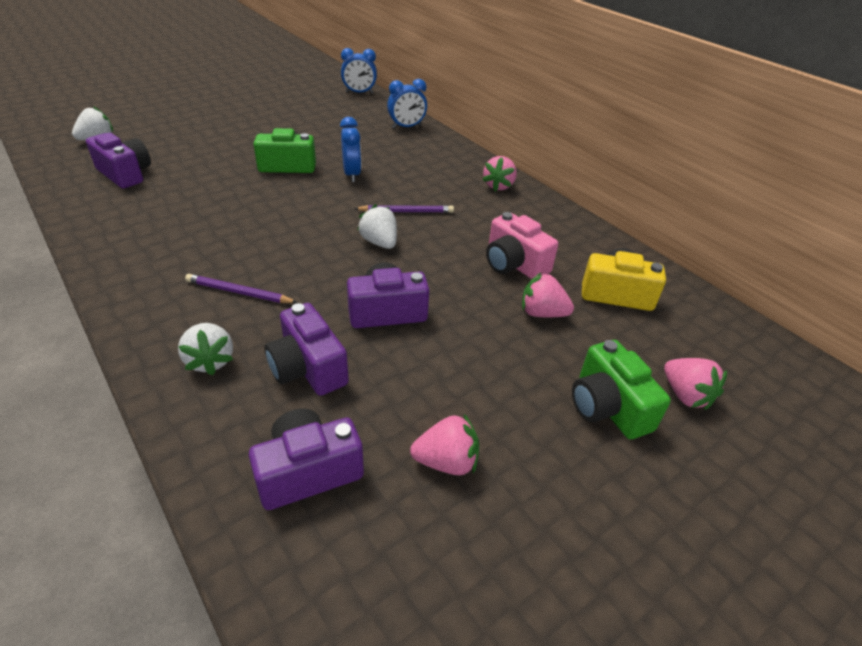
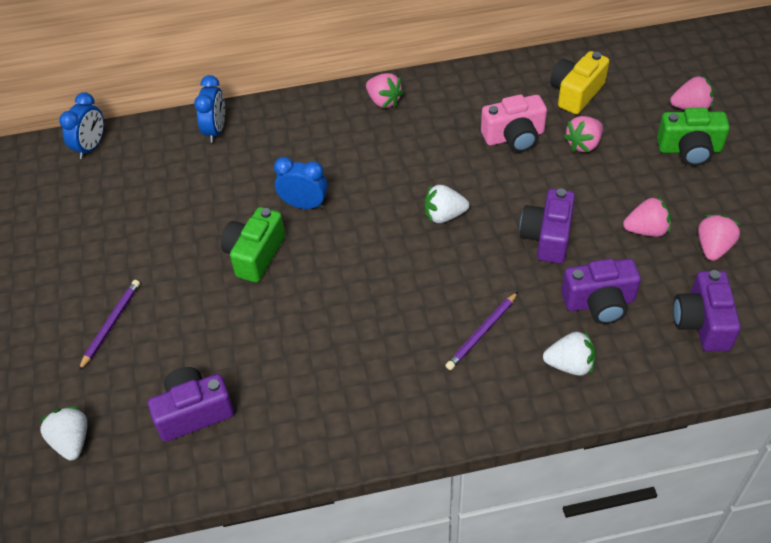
camera: 60 degrees left, 10 degrees up
purple pencil [354,205,454,213] -> purple pencil moved to [79,280,140,371]
none -> pink strawberry [623,196,671,237]

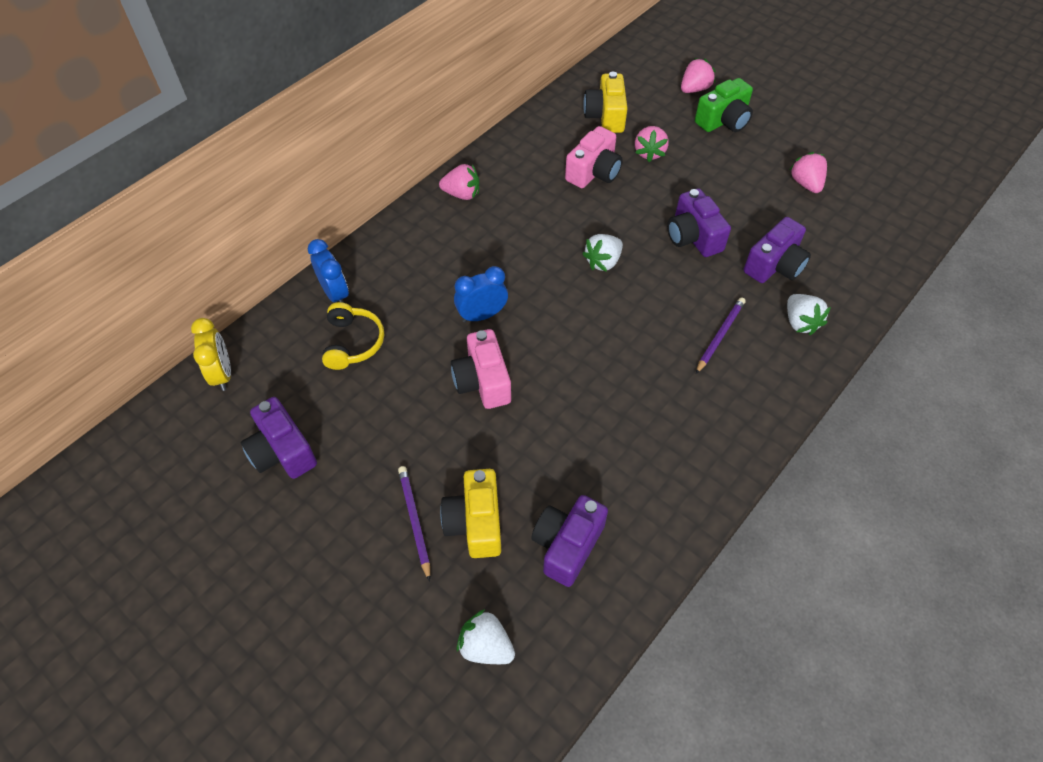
camera: 40 degrees left, 5 degrees up
blue clock [59,92,104,159] -> yellow clock [191,318,231,391]
green camera [221,207,285,283] -> pink camera [451,329,511,409]
purple pencil [445,292,518,370] -> purple pencil turned 150 degrees counterclockwise [696,297,745,374]
white strawberry [543,330,596,376] -> white strawberry turned 105 degrees clockwise [787,294,831,335]
pink strawberry [623,196,671,237] -> none
purple camera [673,270,741,351] -> purple camera moved to [241,397,317,479]
none -> yellow headphones [322,302,384,370]
none -> yellow camera [440,469,501,558]

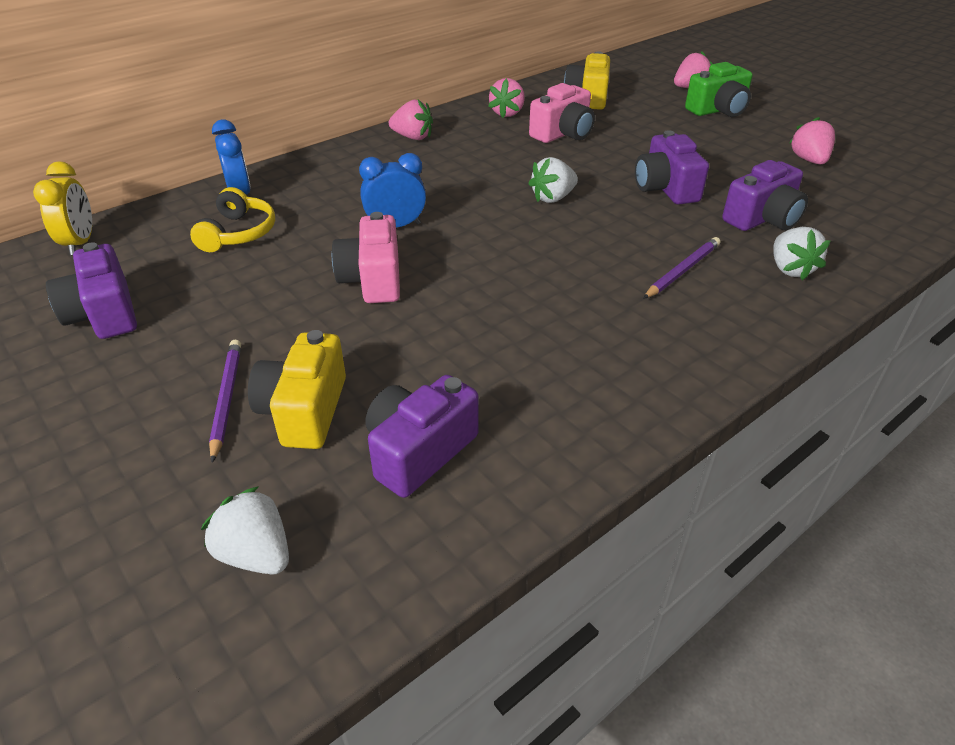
camera: 10 degrees right, 15 degrees down
pink strawberry [635,126,669,162] -> pink strawberry moved to [488,78,525,118]

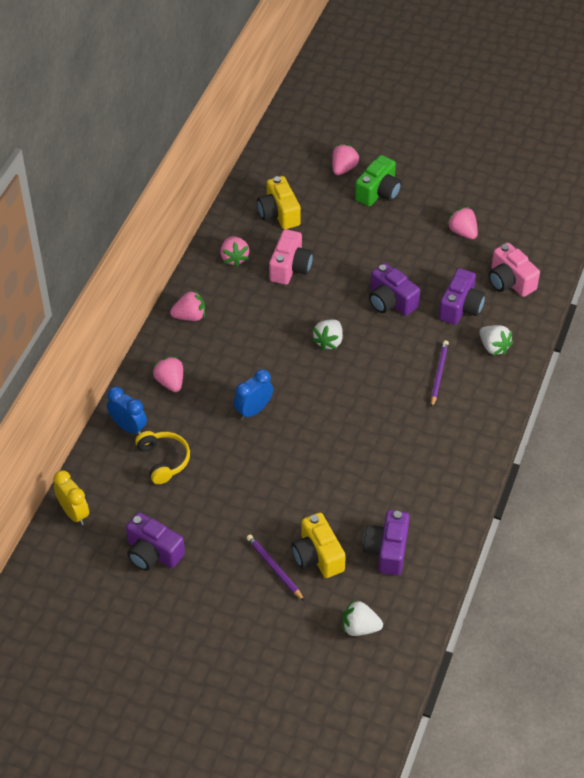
camera: 30 degrees left, 10 degrees up
pink camera [332,212,400,303] -> pink camera moved to [488,243,540,297]
none -> pink strawberry [152,356,183,392]

